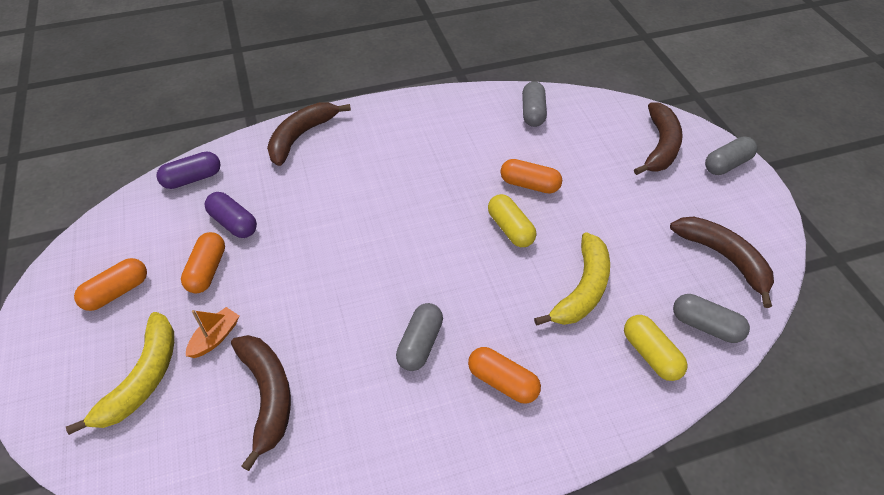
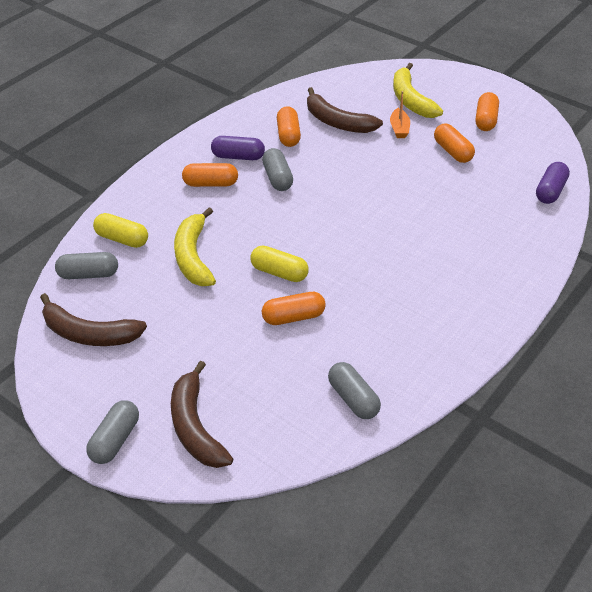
camera: 145 degrees right, 5 degrees down
purple capsule [204,192,257,238] -> purple capsule moved to [211,136,265,160]
brown banana [267,102,351,166] -> none
none -> orange capsule [277,106,301,147]

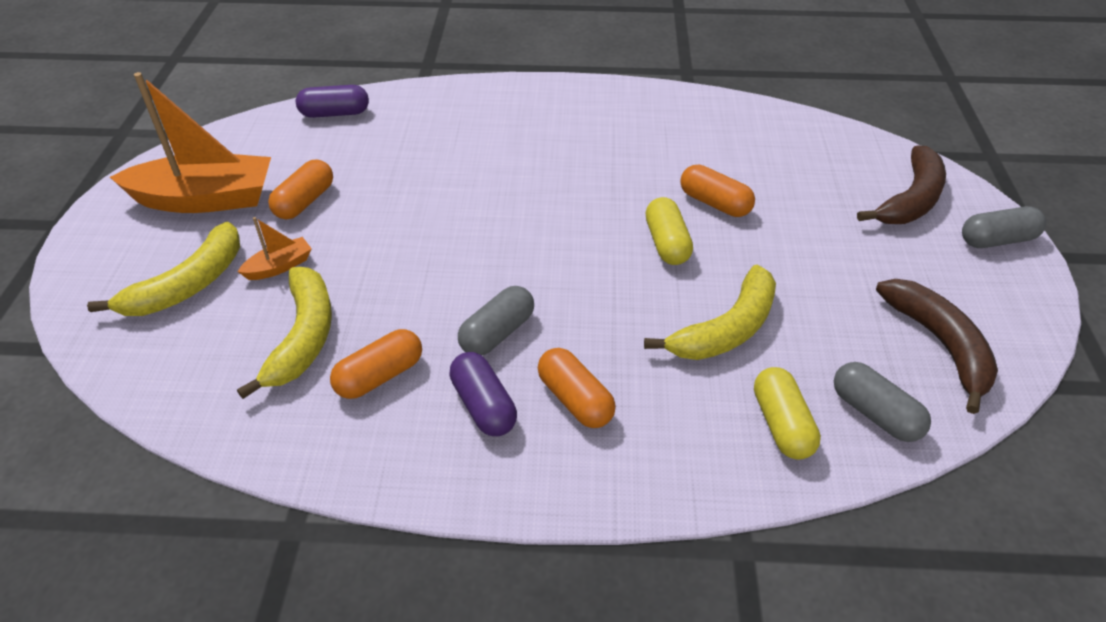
camera: 125 degrees left, 0 degrees up
brown banana [307,87,383,133] -> yellow banana [237,267,332,399]
grey capsule [328,362,381,419] -> none
orange capsule [475,92,499,131] -> orange boat [110,72,271,213]

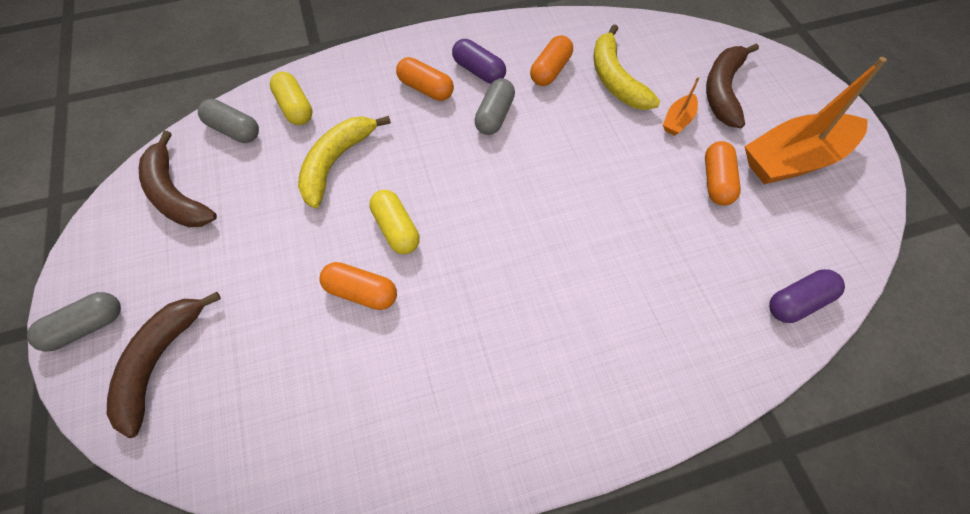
camera: 160 degrees right, 15 degrees up
yellow banana [87,222,240,316] -> brown banana [706,43,759,128]

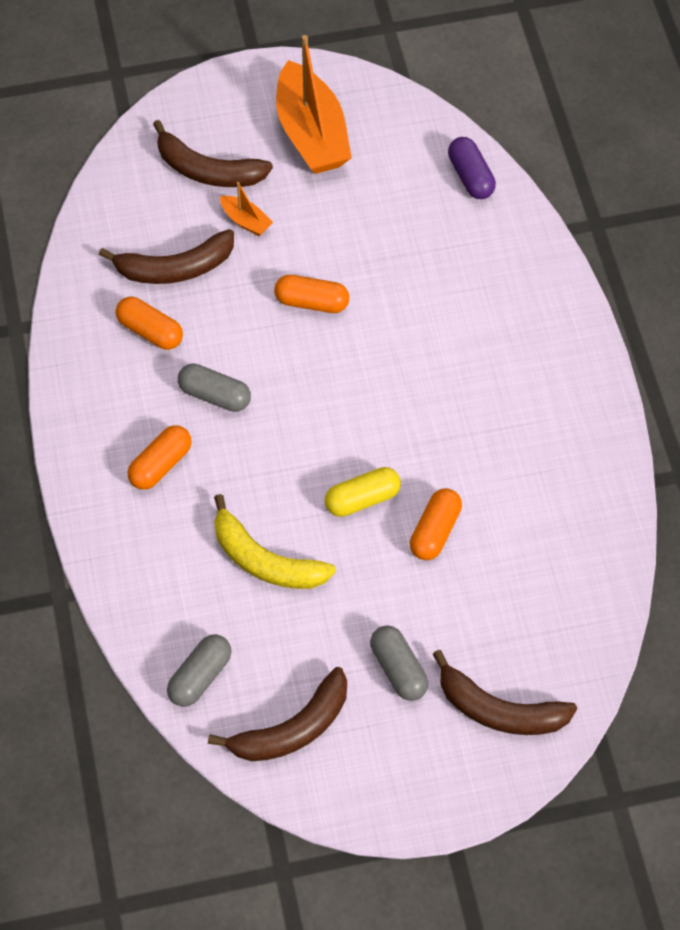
camera: 85 degrees left, 0 degrees up
grey capsule [27,292,121,352] -> grey capsule moved to [370,625,428,701]
yellow capsule [270,72,312,125] -> none
purple capsule [452,39,506,84] -> none
yellow banana [594,24,660,110] -> brown banana [99,229,234,284]
orange capsule [705,141,741,206] -> orange capsule moved to [274,275,349,313]

